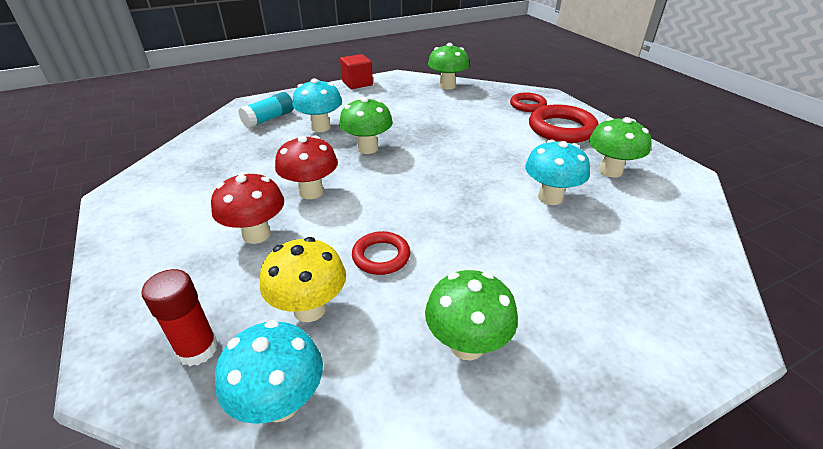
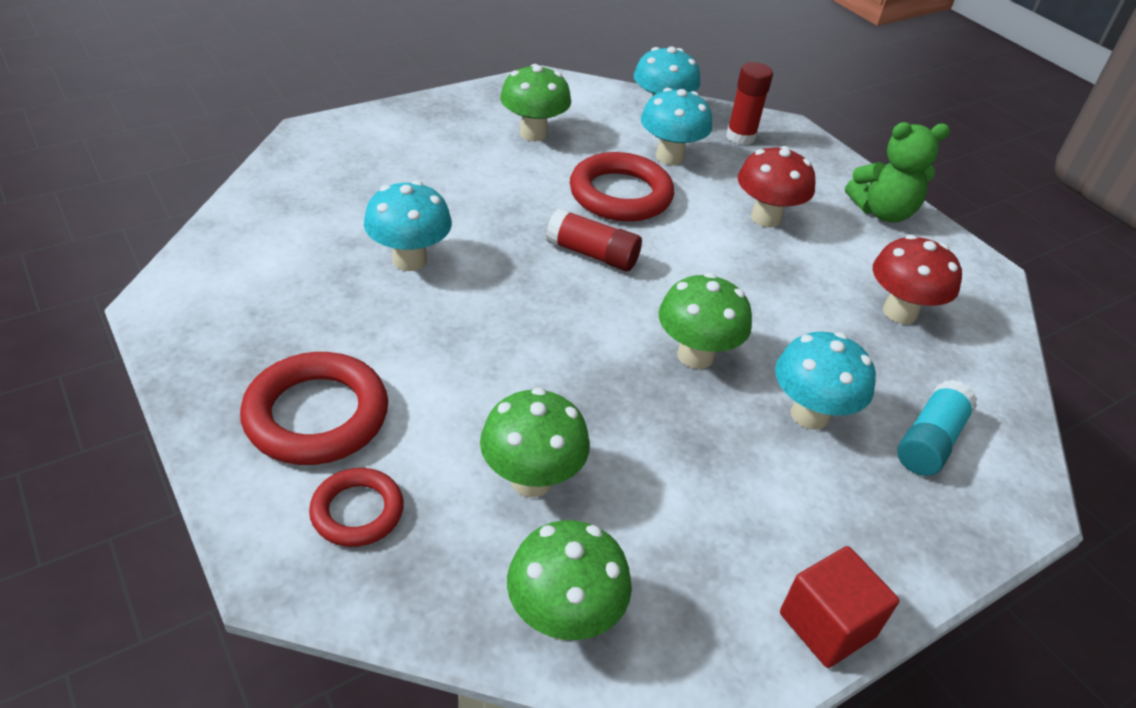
camera: 170 degrees right, 5 degrees up
yellow mushroom [260,237,346,322] -> turquoise mushroom [641,88,712,165]
red mushroom [275,135,338,199] -> red mushroom moved to [873,235,962,324]
red ring [352,231,410,275] -> red ring [570,152,674,222], size x1.69
green mushroom [589,117,651,178] -> green mushroom moved to [480,388,590,497]
none -> red glue stick [546,208,642,271]
none -> green teddy bear [845,122,950,222]

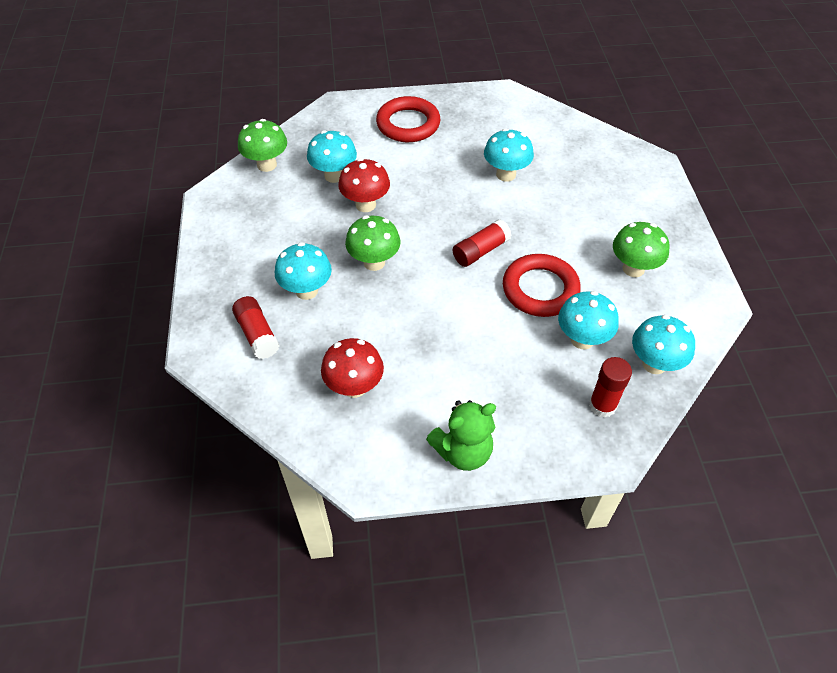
camera: 120 degrees right, 10 degrees up
red ring [309,468,404,547] -> none
green mushroom [480,388,590,497] -> turquoise mushroom [307,130,357,183]
red mushroom [738,146,815,228] -> red mushroom moved to [338,158,390,212]
red cube [780,546,899,668] -> none
green teddy bear [845,122,950,222] -> green teddy bear turned 135 degrees counterclockwise [426,400,496,471]
turquoise glue stick [897,380,977,476] -> red glue stick [232,296,279,359]

